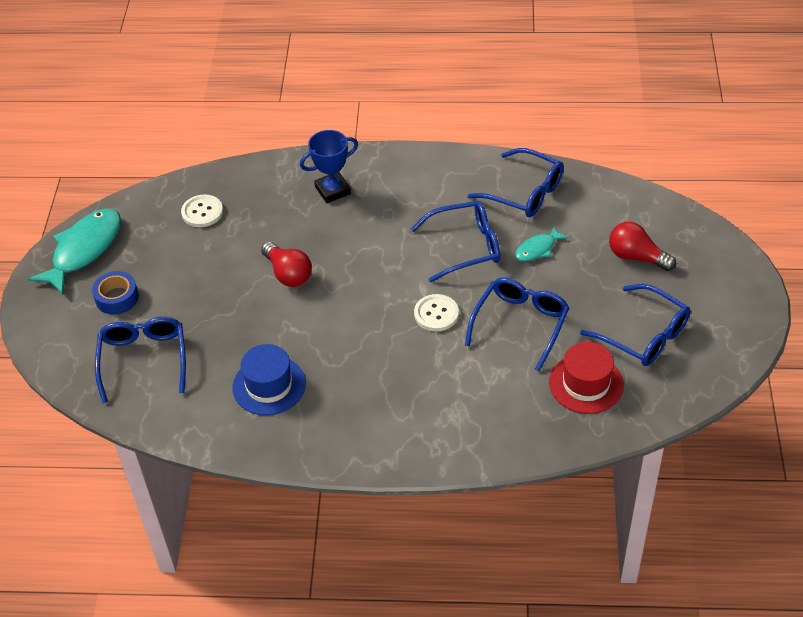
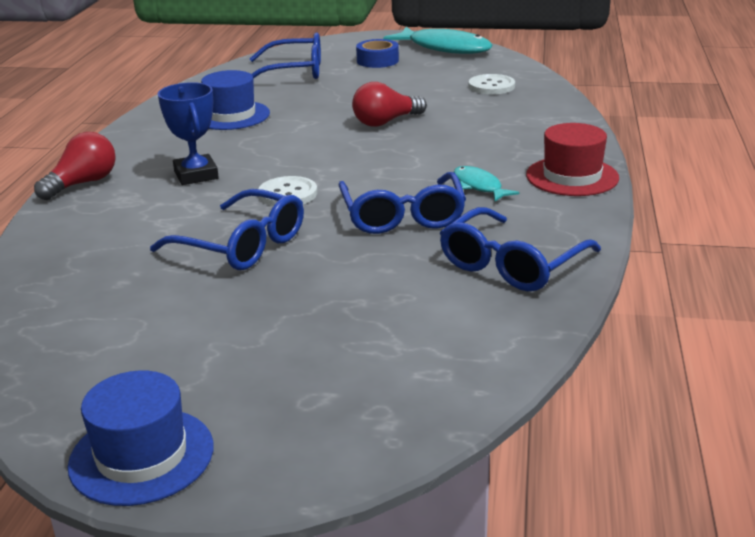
camera: 95 degrees right, 20 degrees down
blue trophy [300,130,358,203] -> blue trophy moved to [158,82,219,185]
turquoise fish [515,225,569,261] -> turquoise fish moved to [454,166,519,201]
red hat [549,342,624,414] -> red hat moved to [526,123,619,196]
blue glasses [580,284,690,366] -> none
red light bulb [609,222,676,271] -> red light bulb moved to [34,132,116,200]
none -> blue hat [68,370,214,506]

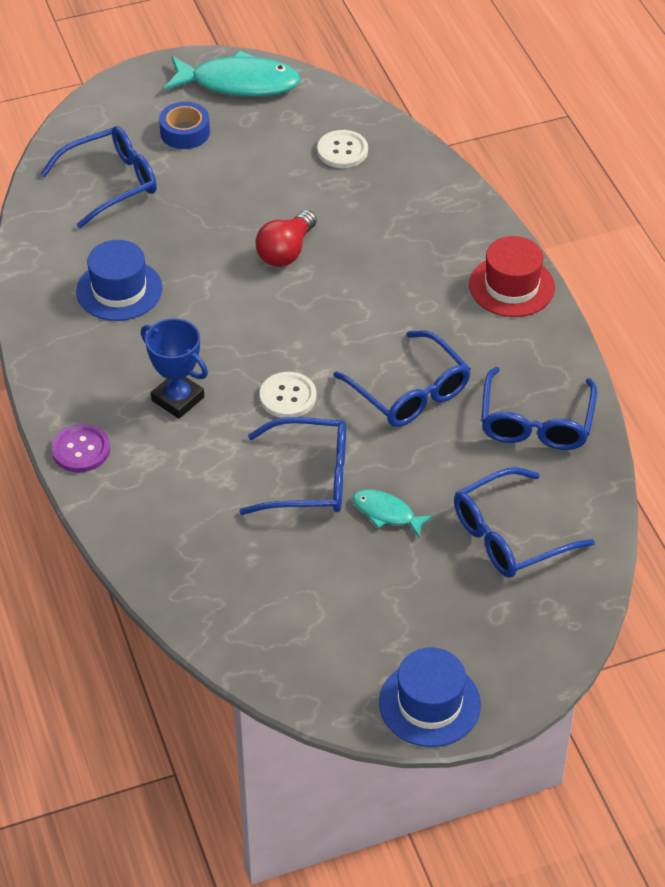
camera: 30 degrees left, 20 degrees up
red light bulb [34,132,116,200] -> purple button [52,424,110,472]
turquoise fish [454,166,519,201] -> turquoise fish moved to [353,489,434,538]
none -> blue glasses [454,467,595,578]

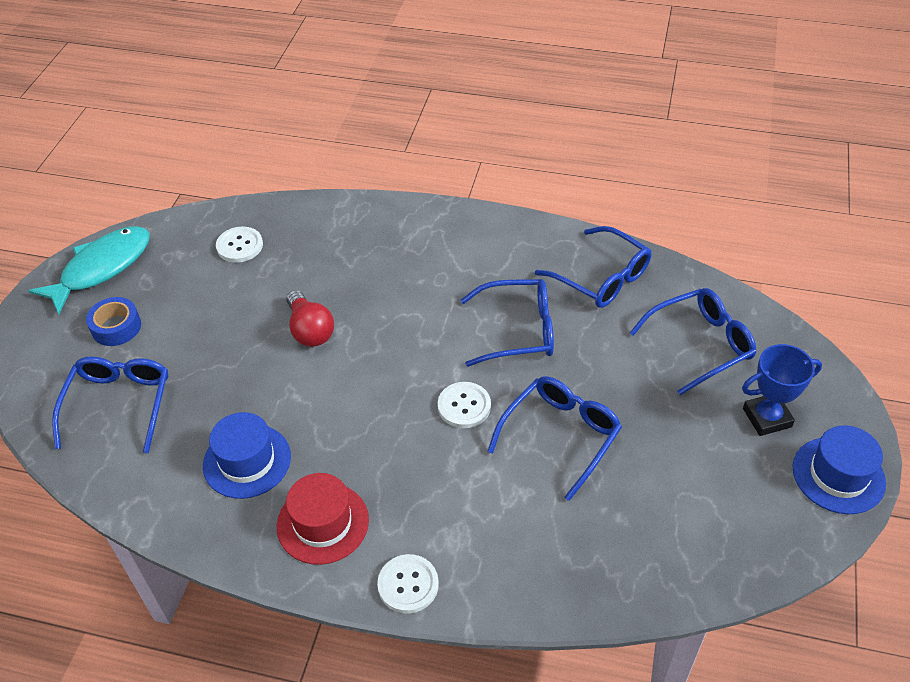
camera: 55 degrees left, 0 degrees up
purple button [52,424,110,472] -> white button [377,554,439,614]
blue trophy [141,318,208,419] -> blue trophy moved to [742,344,822,436]
turquoise fish [353,489,434,538] -> none
blue glasses [454,467,595,578] -> blue glasses turned 120 degrees counterclockwise [630,288,756,395]
red hat [469,236,555,317] -> red hat moved to [277,473,369,565]

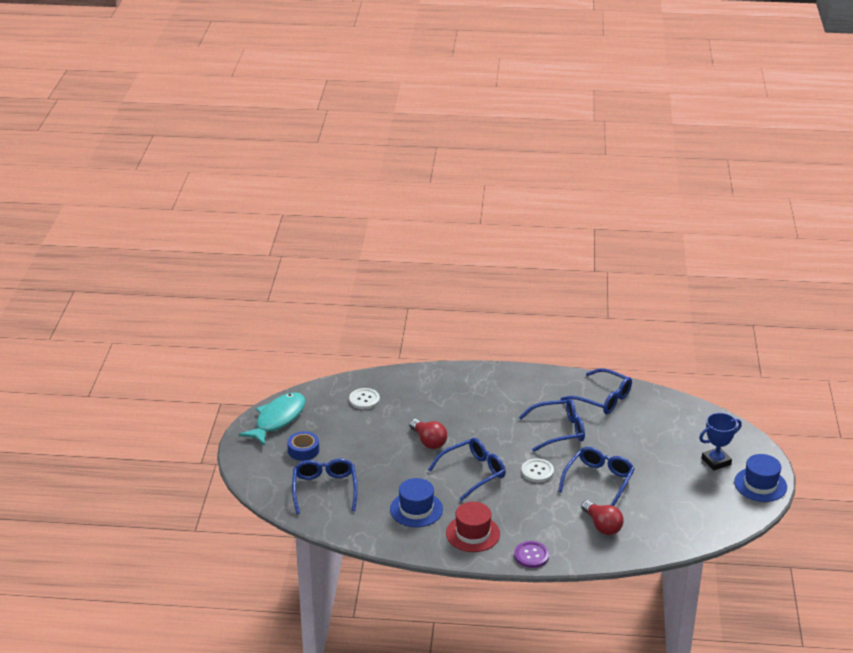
camera: 10 degrees left, 15 degrees down
white button [377,554,439,614] -> purple button [514,541,549,568]
blue glasses [630,288,756,395] -> blue glasses moved to [428,438,506,501]
none -> red light bulb [581,500,624,535]

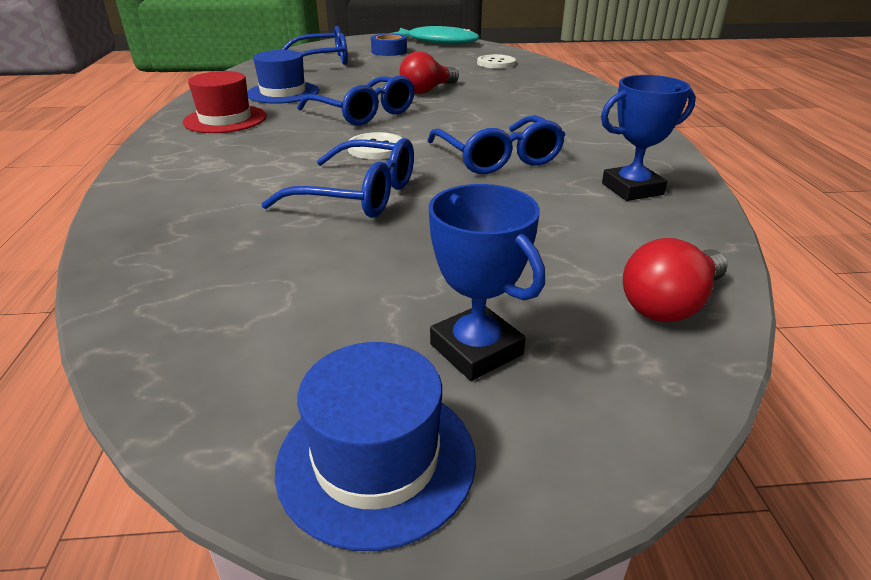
camera: 80 degrees right, 0 degrees up
purple button [514,541,549,568] -> none
blue glasses [561,368,632,414] -> blue trophy [601,75,696,201]
red light bulb [581,500,624,535] -> red light bulb moved to [623,238,728,322]

